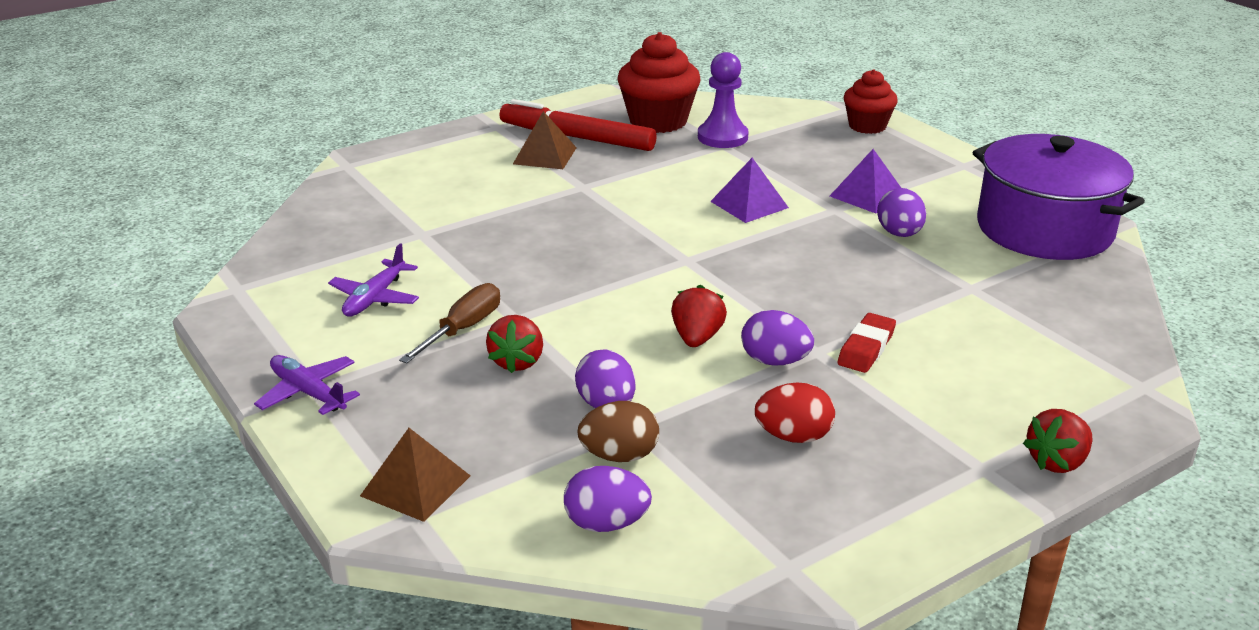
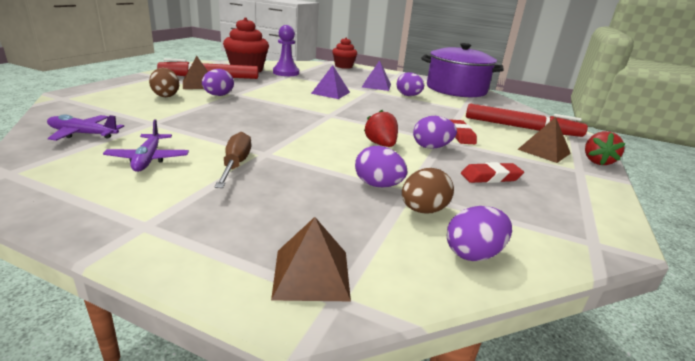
camera: 35 degrees left, 5 degrees down
purple plane [254,355,360,415] -> purple plane moved to [47,115,124,141]
red strawberry [486,315,543,373] -> none
red egg [755,383,835,443] -> red eraser [461,162,524,183]
none -> brown egg [149,68,179,97]
none -> purple egg [202,69,234,96]
none -> red marker [466,104,588,137]
none -> brown pyramid [517,117,571,163]

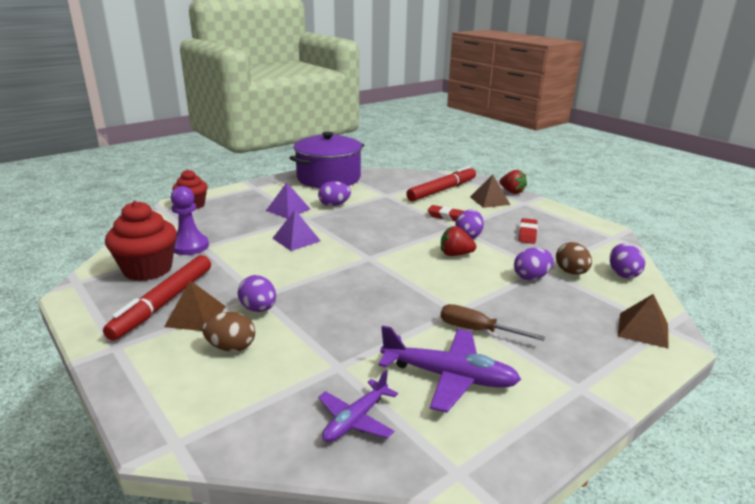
camera: 60 degrees left, 0 degrees up
purple plane [103,119,189,172] -> purple plane [378,325,521,413], size x1.59

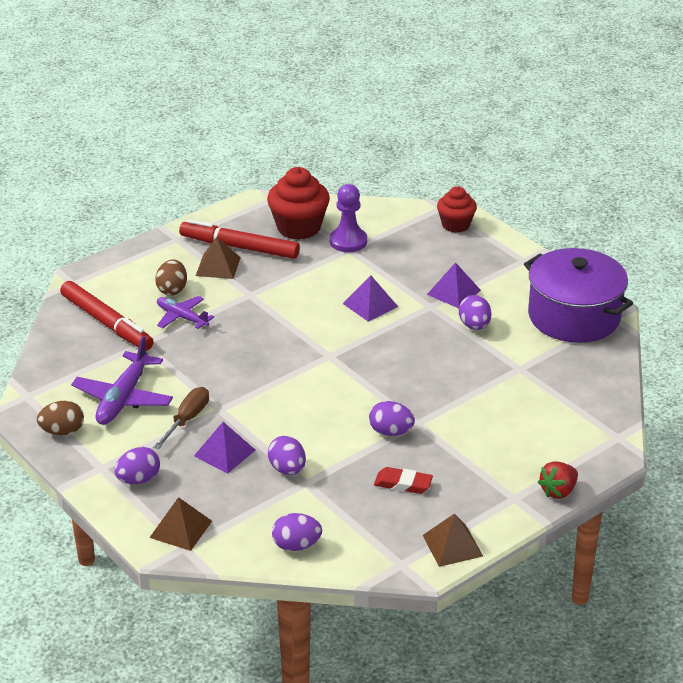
camera: 90 degrees right, 10 degrees up
purple egg [238,275,276,312] -> purple egg moved to [115,447,160,484]
purple plane [318,370,398,442] -> purple plane moved to [157,296,214,329]
red marker [406,166,476,201] -> red marker moved to [60,281,154,351]
red eraser [428,205,464,222] -> none
red strawberry [441,226,476,256] -> none
brown pyramid [470,175,510,208] -> brown pyramid moved to [423,513,483,567]
brown egg [556,242,592,275] -> brown egg moved to [37,401,84,435]
none -> purple pyramid [194,422,255,474]

